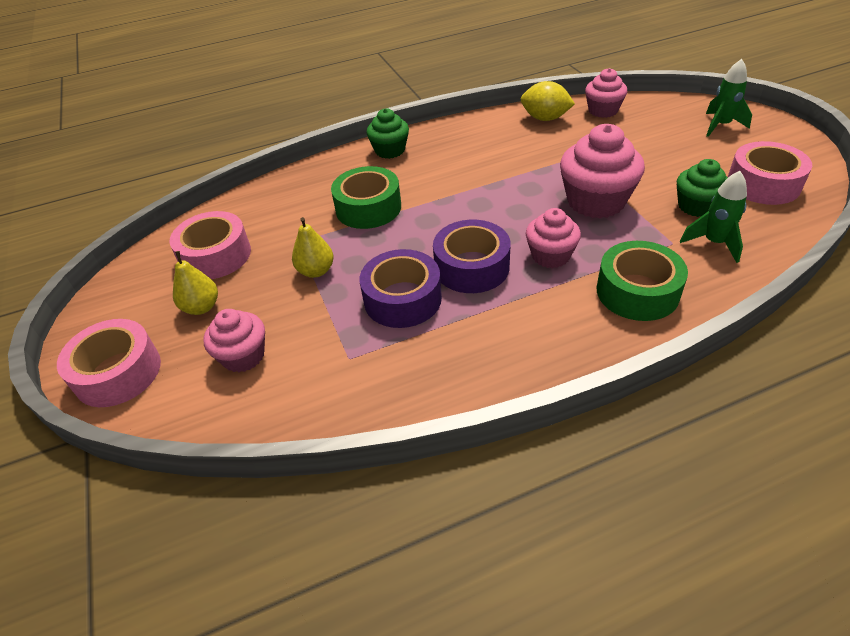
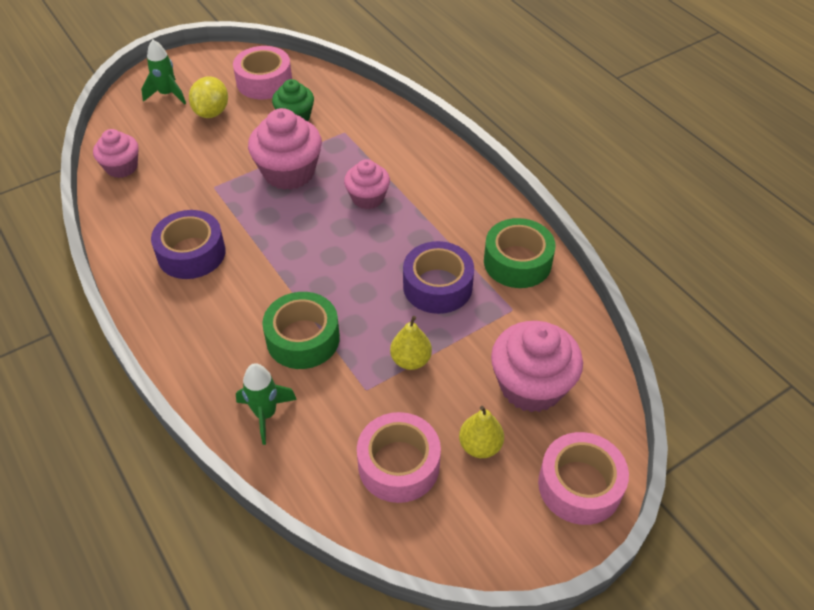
camera: 105 degrees left, 5 degrees up
pink cupcake [203,309,265,372] -> pink cupcake [491,321,583,413], size x1.62
green cupcake [366,108,409,159] -> none
purple tape [433,220,510,293] -> purple tape moved to [151,210,226,279]
yellow lemon [521,81,575,121] -> yellow lemon moved to [189,76,228,118]
green tape [597,241,688,321] -> green tape moved to [484,218,556,288]
green rocket [680,171,747,263] -> green rocket moved to [236,363,297,445]

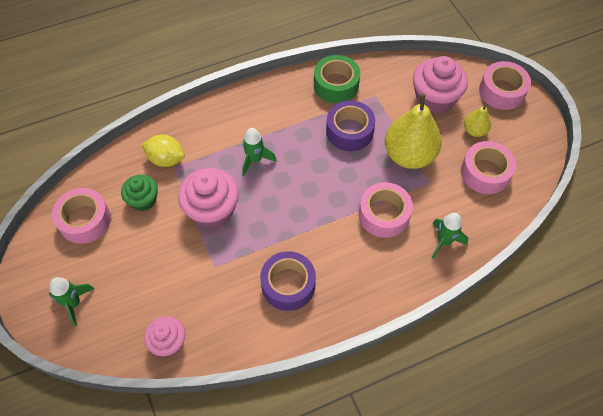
camera: 80 degrees left, 10 degrees up
yellow lemon [189,76,228,118] -> yellow lemon moved to [142,135,185,167]
green tape [262,292,340,369] -> pink tape [359,182,413,238]
pink cupcake [344,159,390,209] -> green rocket [242,128,277,176]
yellow pear [390,316,432,370] -> yellow pear [385,94,441,169], size x2.03

